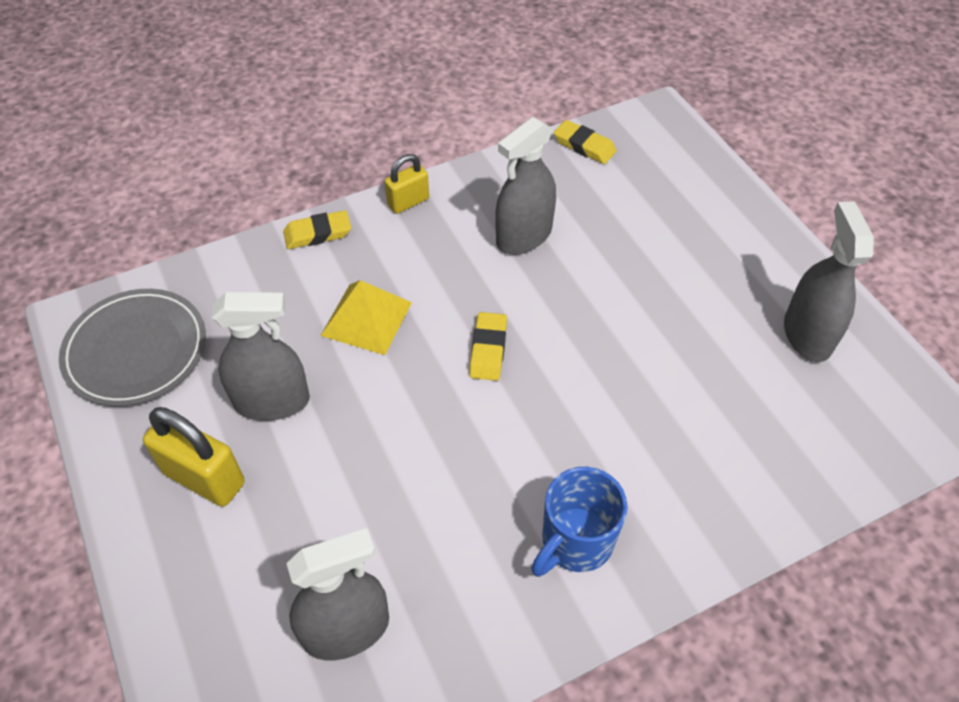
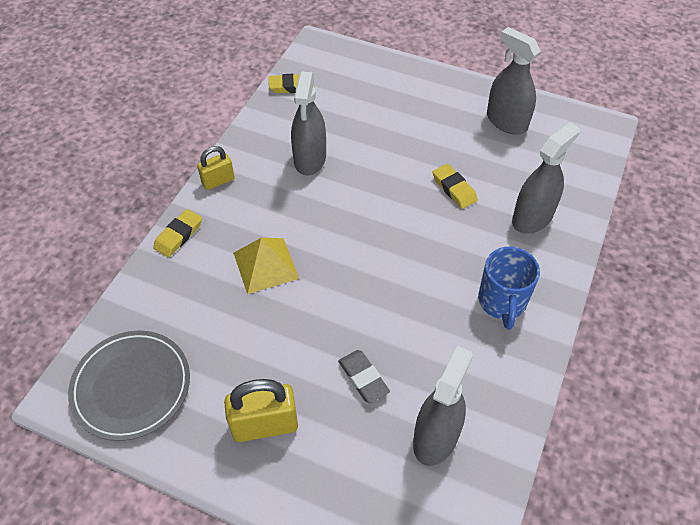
camera: 40 degrees left, 0 degrees up
grey spray bottle [212,292,310,421] -> grey spray bottle moved to [512,122,580,234]
yellow padlock [385,154,429,214] -> yellow padlock turned 45 degrees clockwise [197,146,235,190]
yellow eraser [469,312,507,381] -> yellow eraser moved to [433,164,478,209]
none -> grey eraser [338,350,390,403]

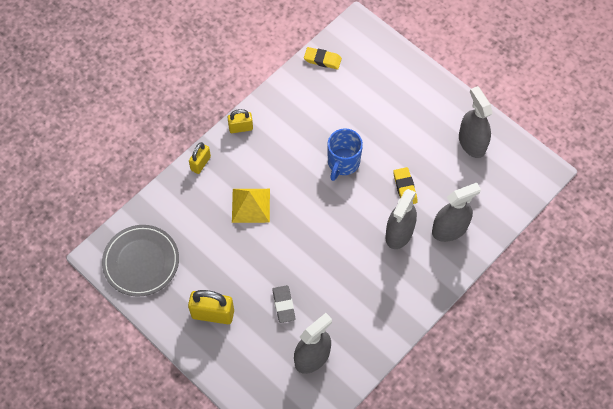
camera: 20 degrees right, 10 degrees up
yellow eraser [153,209,202,257] -> yellow padlock [189,142,211,174]
grey spray bottle [291,71,326,175] -> grey spray bottle moved to [386,189,417,249]
blue mug [478,247,540,330] -> blue mug moved to [327,128,363,181]

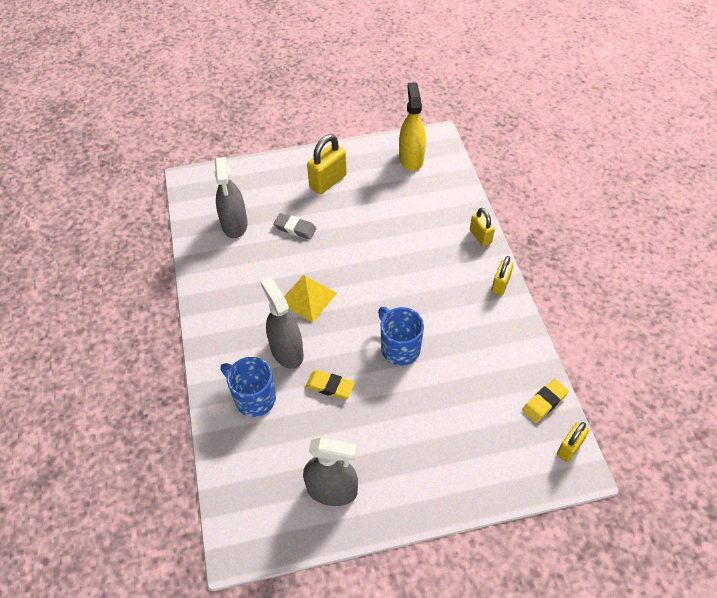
camera: 125 degrees right, 10 degrees down
grey plate [102,225,179,297] -> yellow spray bottle [399,82,426,171]
yellow pyramid [232,189,270,223] -> yellow pyramid moved to [284,275,337,322]
grey spray bottle [432,183,481,242] -> blue mug [221,357,276,417]
none -> yellow padlock [557,422,589,462]

